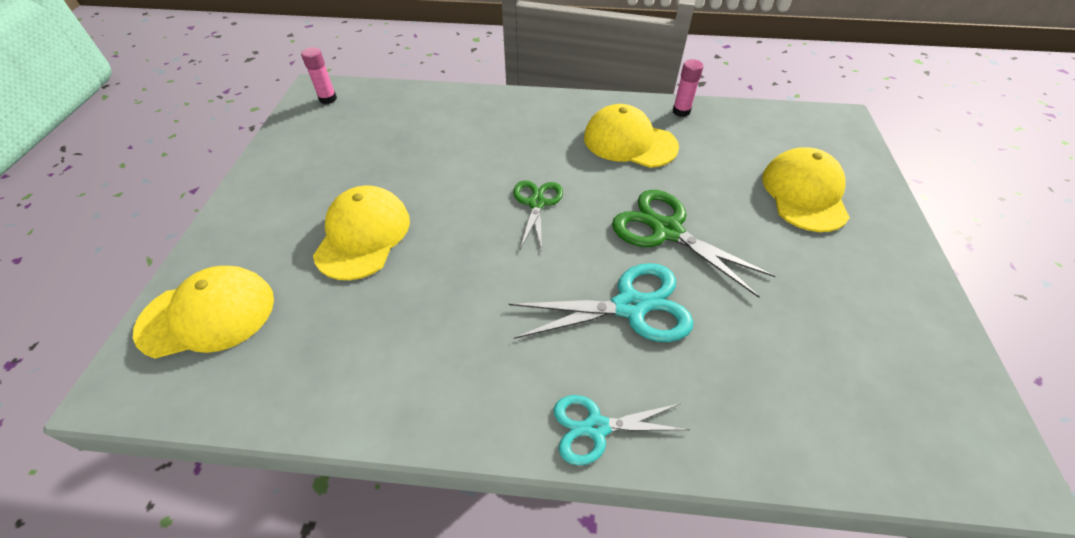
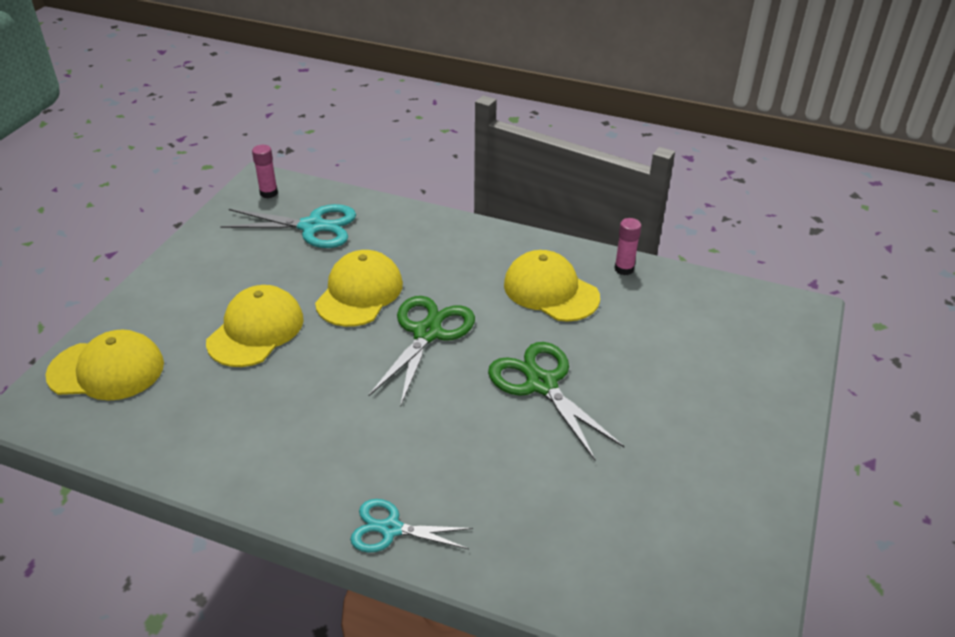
camera: 15 degrees right, 10 degrees down
turquoise scissors [509,263,694,342] -> turquoise scissors moved to [220,204,356,248]
green scissors [513,181,563,251] -> green scissors [368,296,475,407], size x1.57
yellow cap [762,147,850,232] -> yellow cap moved to [315,250,403,327]

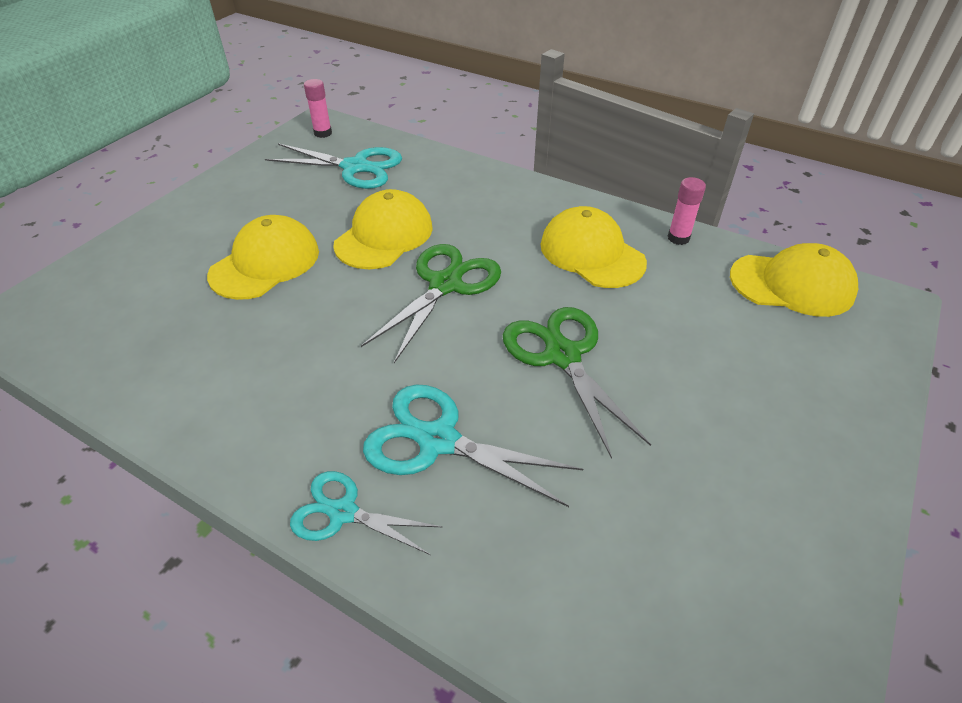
camera: 10 degrees right, 5 degrees up
yellow cap [45,329,164,401] -> yellow cap moved to [730,243,858,317]
none -> turquoise scissors [363,385,583,507]

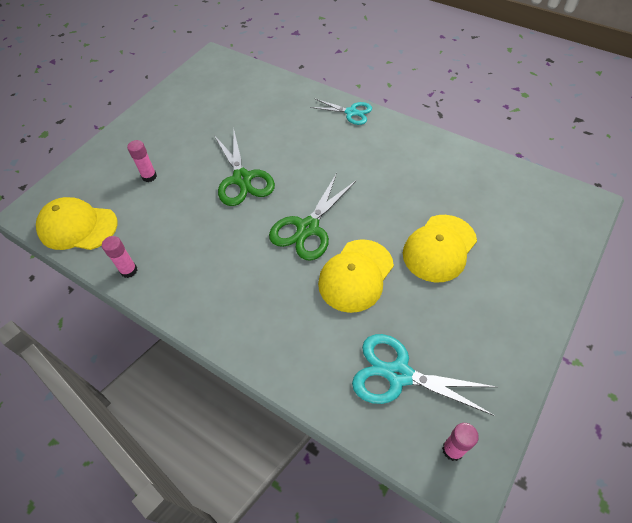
camera: 175 degrees left, 10 degrees up
turquoise scissors [363,385,583,507] -> none
yellow cap [541,206,647,288] -> none
none -> pink glue stick [127,140,157,182]

